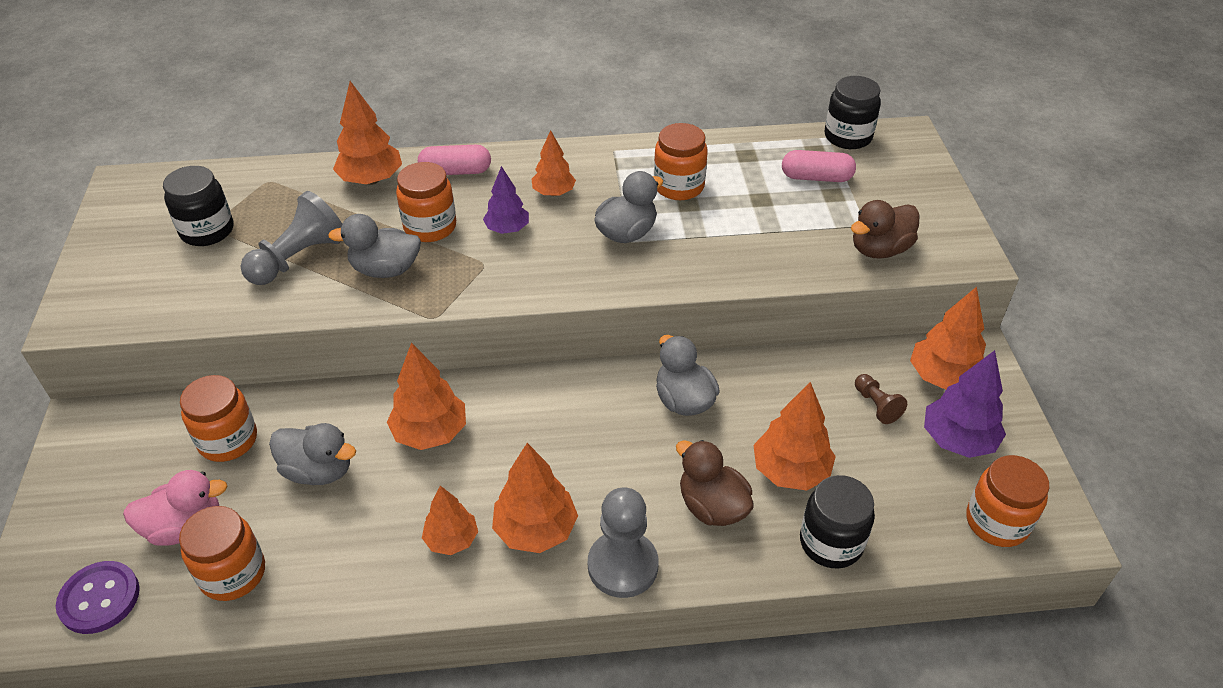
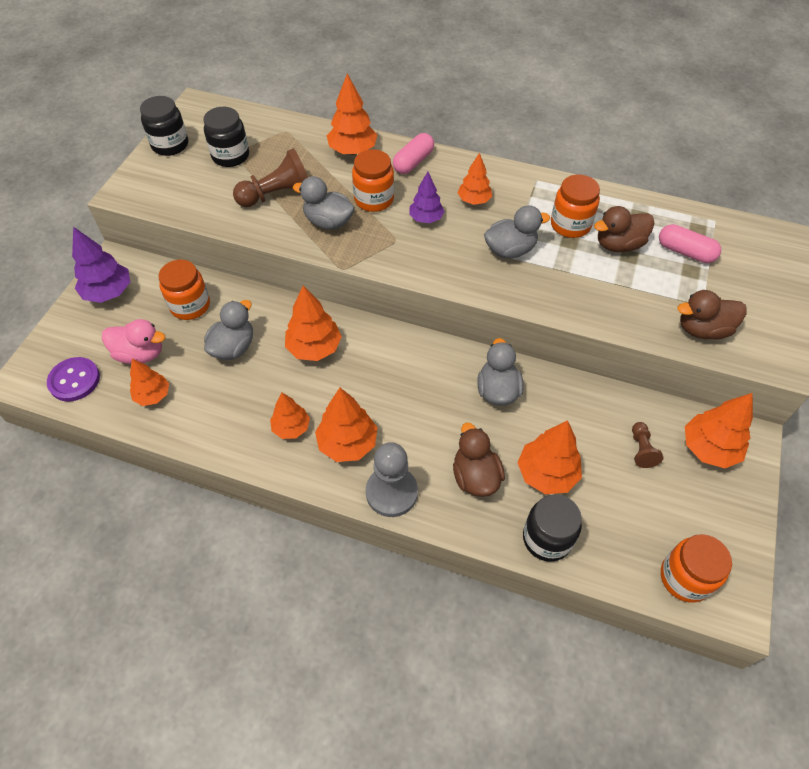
camera: 25 degrees right, 10 degrees up
orange jar [179,506,265,601] -> orange tree [130,358,169,406]
grey pawn [241,191,342,285] -> brown pawn [233,148,308,207]
grey duck [269,423,356,485] -> grey duck turned 105 degrees counterclockwise [204,300,253,360]
pink capsule [418,145,491,175] -> pink capsule turned 75 degrees counterclockwise [393,133,434,174]
black jar [825,76,881,149] -> black jar moved to [140,96,188,156]
purple tree [924,350,1006,458] -> purple tree moved to [72,227,130,303]
none -> brown duck [594,206,655,252]

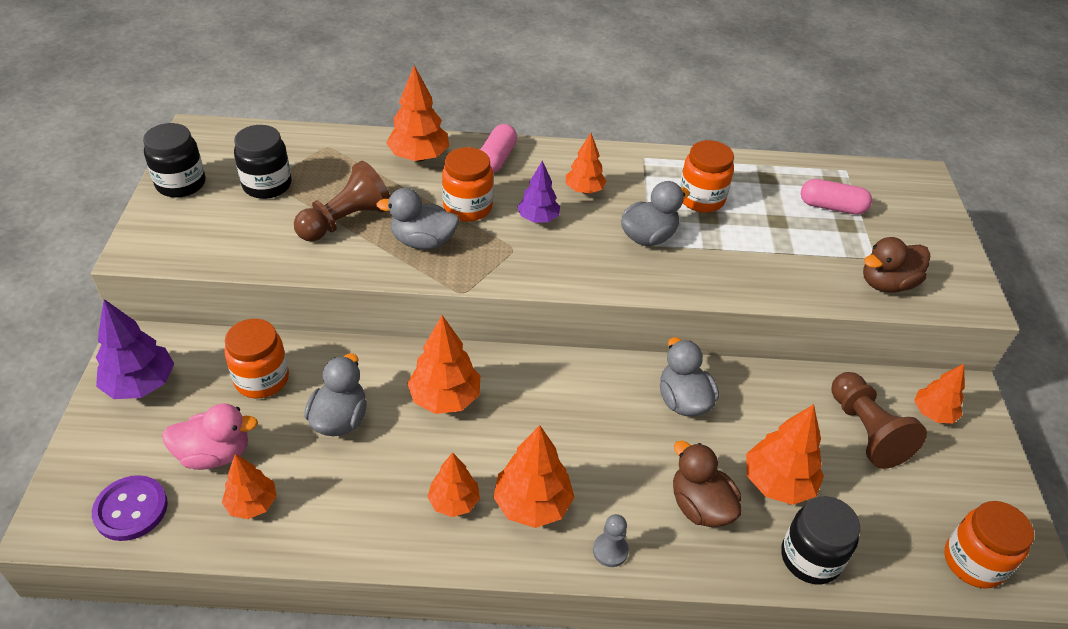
camera: 20 degrees left, 10 degrees down
grey pawn [366,442,418,517] -> grey pawn [593,514,629,567], size x0.53
brown duck [594,206,655,252] -> none
brown pawn [632,422,663,468] -> brown pawn [831,372,927,469], size x1.88
orange tree [685,393,753,468] -> orange tree [914,364,965,423], size x0.65

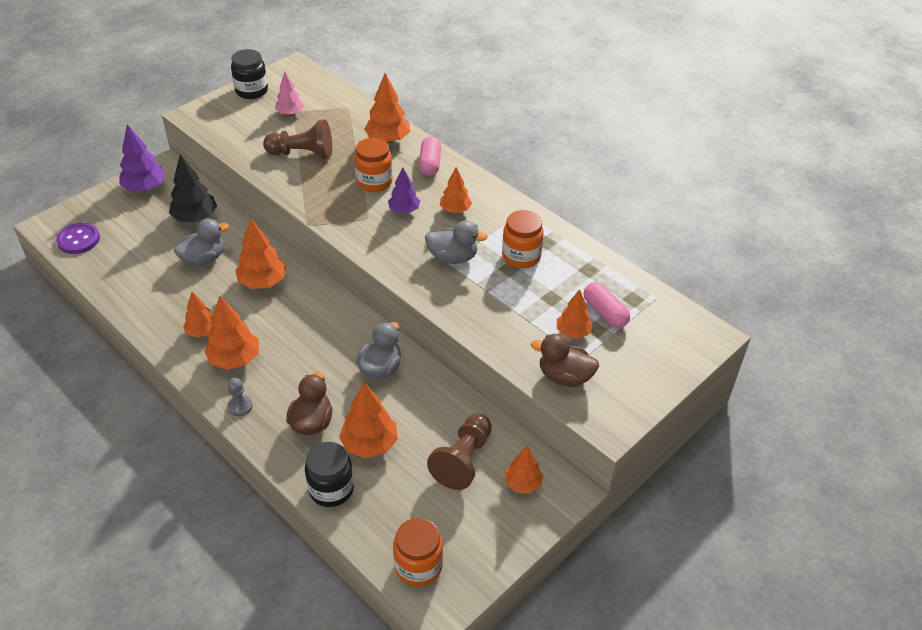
camera: 45 degrees right, 0 degrees up
pink duck [162,403,258,470] -> none
orange tree [222,454,277,519] -> orange tree moved to [557,289,593,339]
orange jar [224,319,289,398] -> black tree [169,155,217,223]
black jar [234,125,292,199] -> pink tree [275,72,304,116]
grey duck [376,188,459,250] -> none
pink capsule [480,124,517,173] -> pink capsule turned 60 degrees counterclockwise [419,136,441,176]

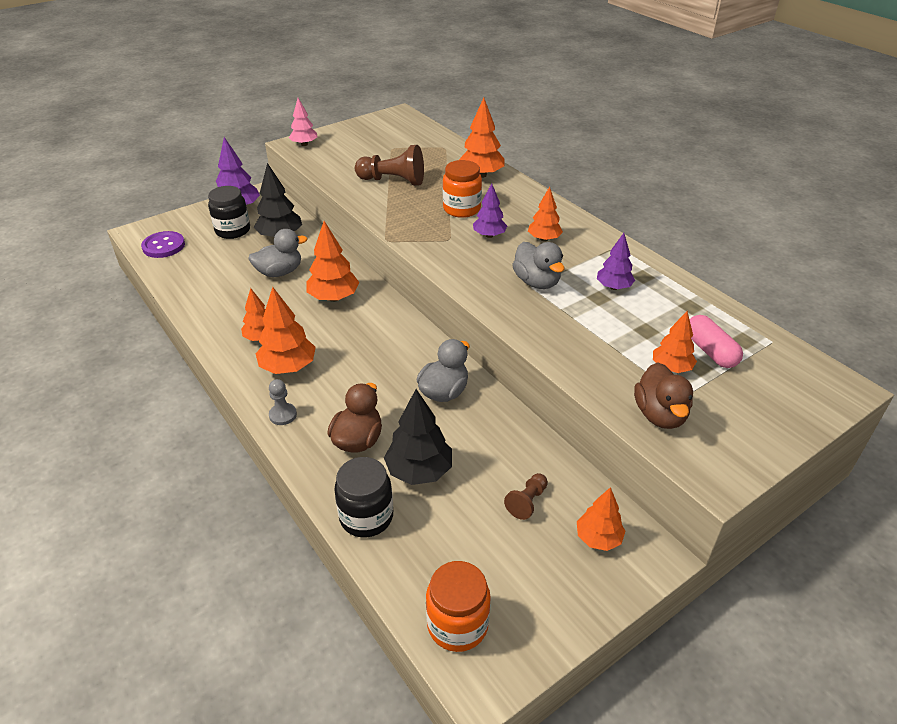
camera: 10 degrees right, 5 degrees down
black jar [231,49,268,99] -> black jar moved to [208,186,250,239]
pink tree [275,72,304,116] -> pink tree moved to [289,98,317,146]
orange tree [339,382,398,459] -> black tree [384,389,452,485]
pink capsule [419,136,441,176] -> none
grey duck [425,220,488,264] -> grey duck turned 45 degrees clockwise [512,242,565,289]
brown pawn [427,414,492,490] -> brown pawn [504,473,548,520], size x0.53
orange jar [502,210,544,268] -> purple tree [597,233,635,290]
brown duck [531,334,599,387] -> brown duck turned 120 degrees counterclockwise [634,362,693,429]

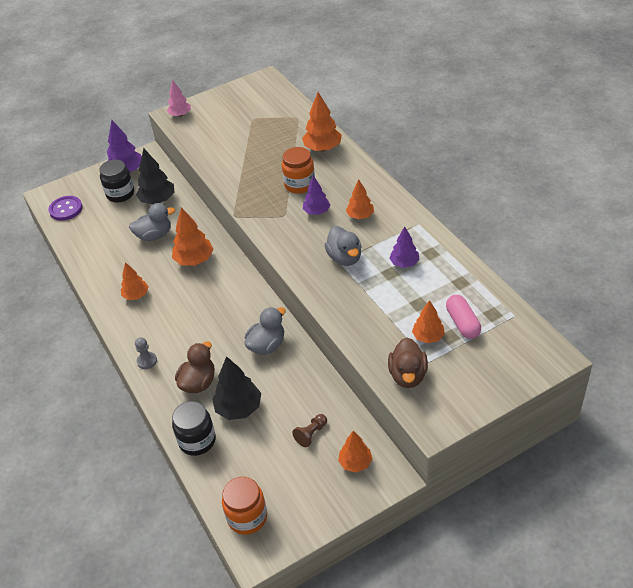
camera: 10 degrees right, 5 degrees up
orange tree [256,287,316,374] -> none
brown pawn [355,145,424,186] -> none

